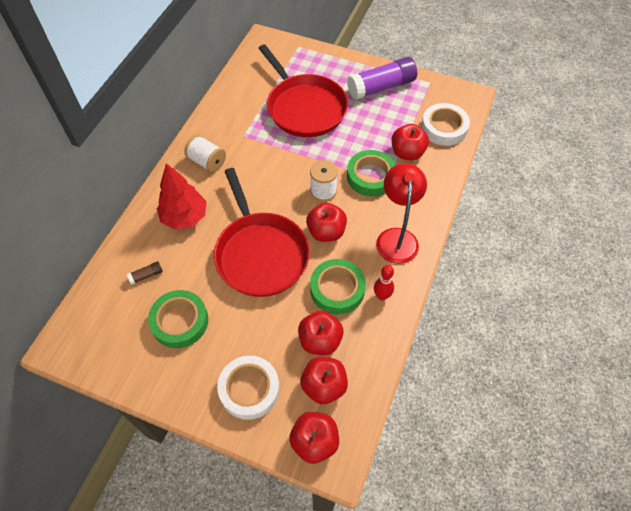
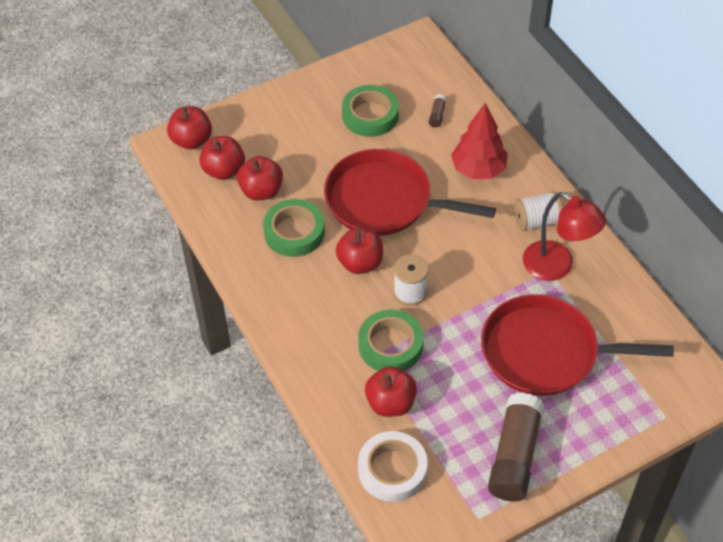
camera: 130 degrees right, 5 degrees down
white tape [217,356,280,420] -> none
purple glue stick [347,57,417,100] -> brown glue stick [488,393,544,502]
red bowling pin [374,265,394,301] -> none
red lamp [376,163,427,264] -> red lamp moved to [523,192,606,281]

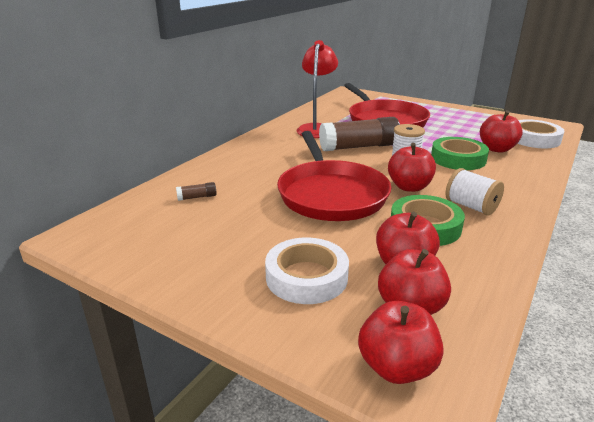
camera: 120 degrees left, 25 degrees down
green tape [342,85,399,137] -> none
red tree [451,103,508,179] -> none
brown glue stick [488,393,544,502] -> brown glue stick moved to [319,117,400,151]
white spool [514,191,562,231] -> white spool moved to [445,168,504,216]
none -> white tape [265,237,349,304]

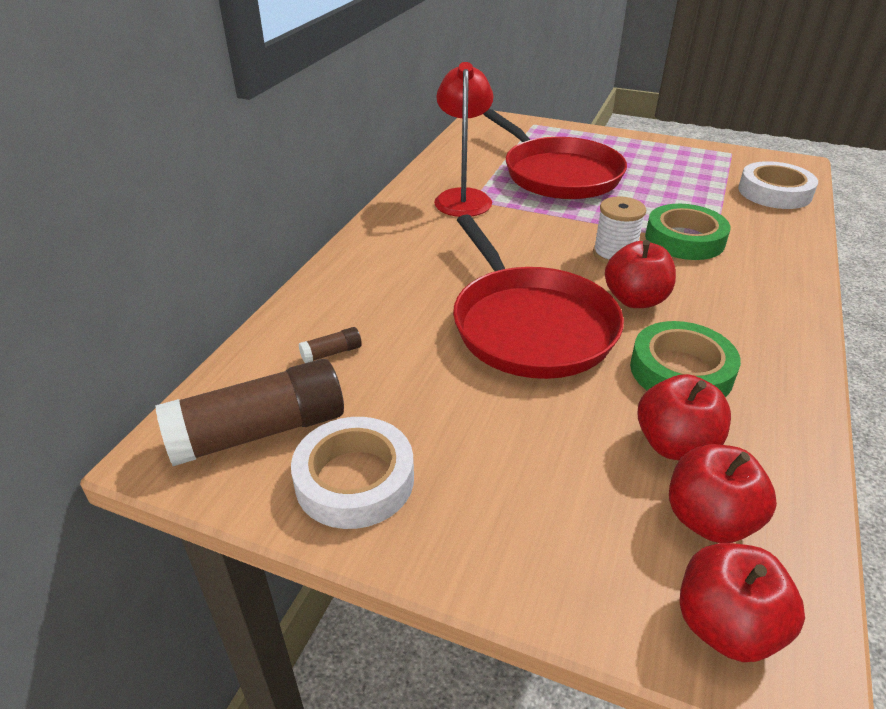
camera: 10 degrees left, 10 degrees up
white tape [265,237,349,304] -> white tape moved to [291,417,414,529]
brown glue stick [319,117,400,151] -> brown glue stick moved to [155,359,344,466]
white spool [445,168,504,216] -> none
red apple [480,110,523,153] -> none

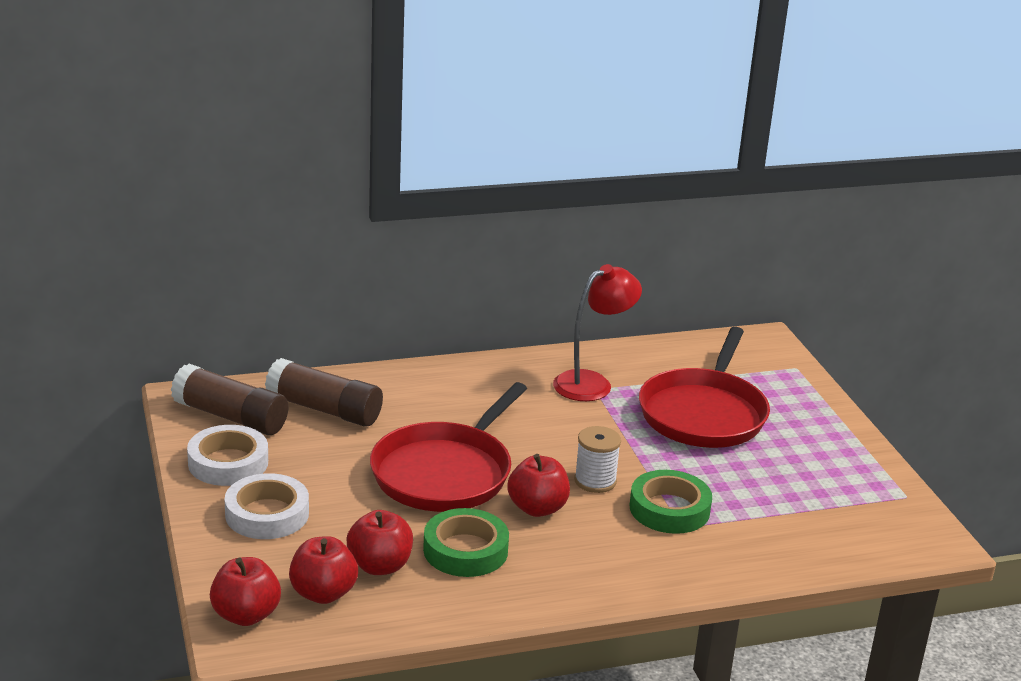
camera: 50 degrees right, 10 degrees down
brown glue stick [299,327,362,363] -> brown glue stick [265,358,383,427], size x2.50
white tape [738,161,818,209] -> white tape moved to [225,473,309,539]

